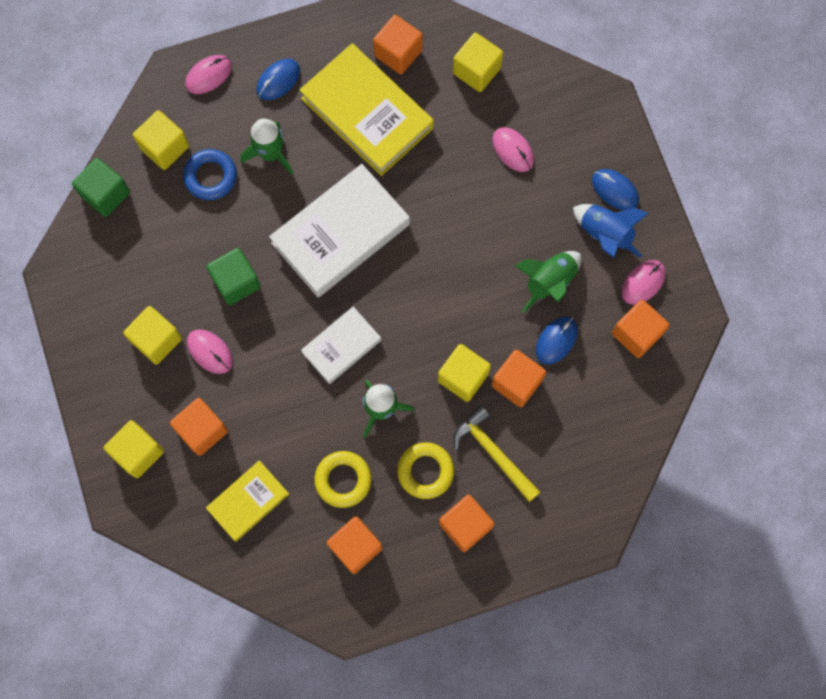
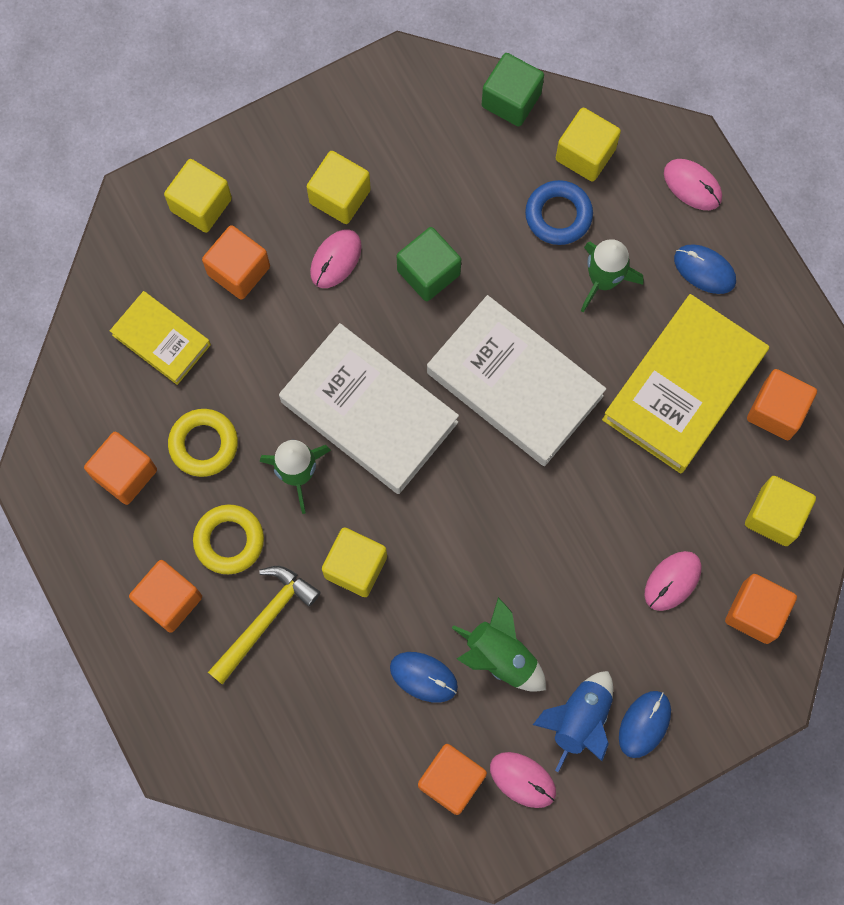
camera: 80 degrees right, 0 degrees up
white book [301,307,381,384] -> white book [279,323,459,494], size x1.78
orange cube [491,349,546,407] -> orange cube moved to [725,574,797,644]

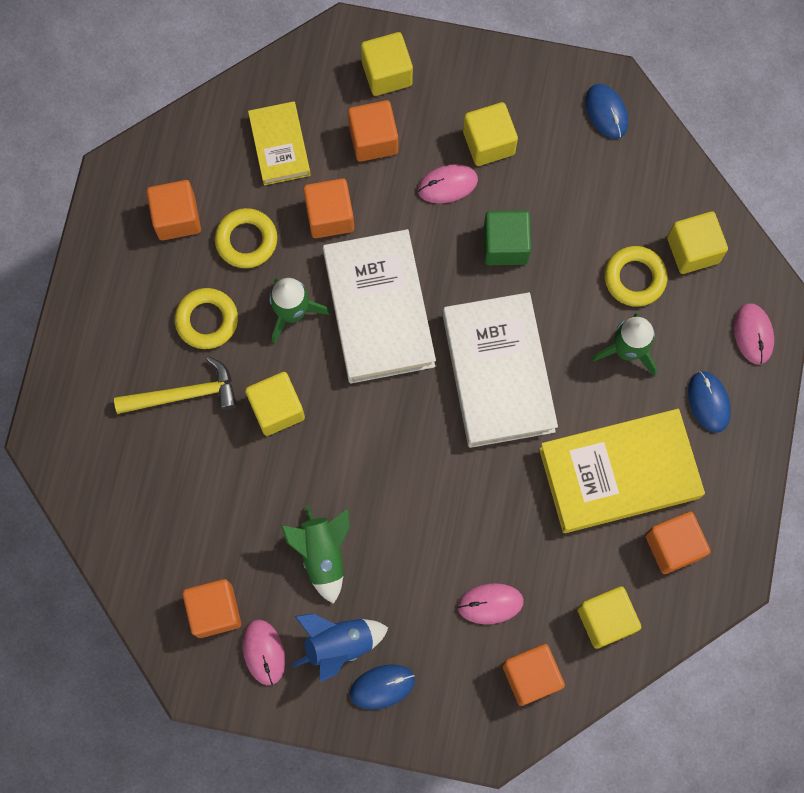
camera: 40 degrees right, 0 degrees up
orange cube [129,560,202,633] -> orange cube moved to [303,178,354,238]
blue mouse [390,652,458,703] -> blue mouse moved to [586,84,628,139]
green cube [482,53,544,127] -> none
blue ring [525,180,593,245] -> yellow ring [604,246,667,307]

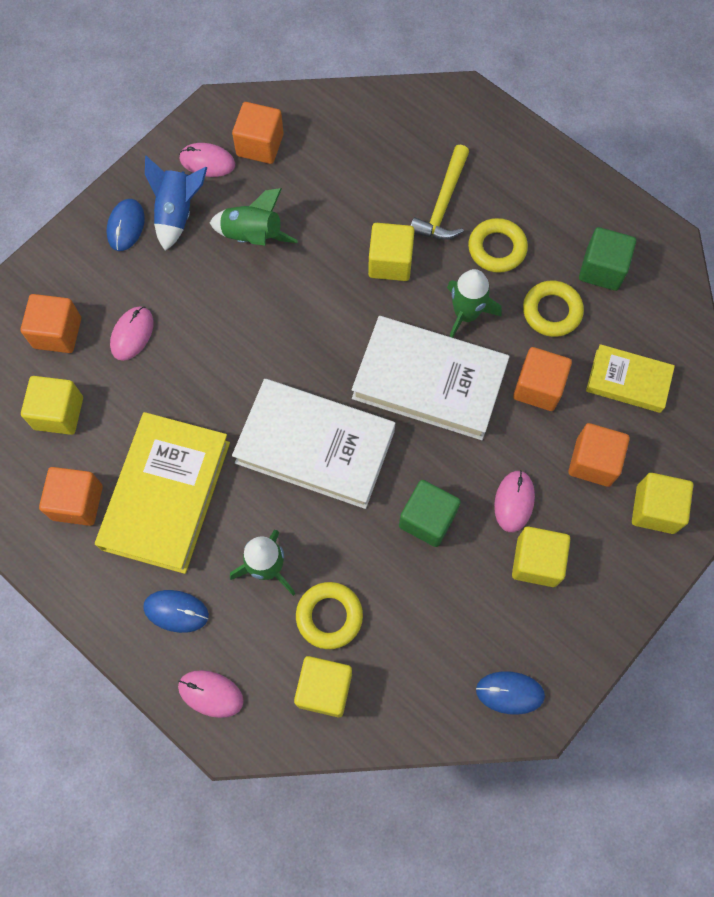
camera: 120 degrees right, 5 degrees down
orange cube [146,180,201,240] -> green cube [579,227,636,291]

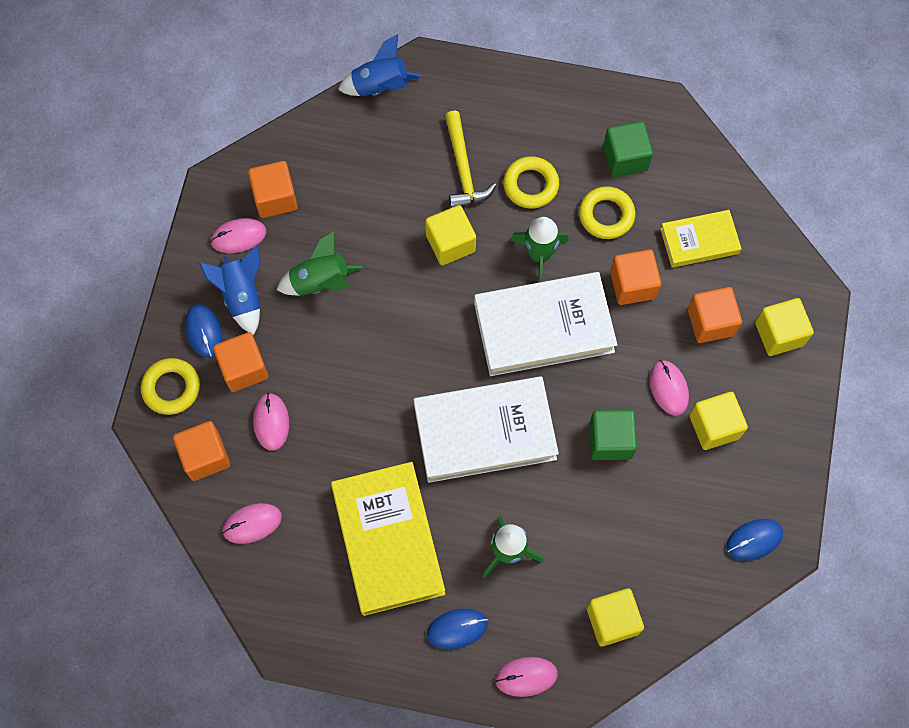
camera: 30 degrees left, 0 degrees up
yellow cube [21,376,83,435] -> pink mouse [222,503,282,544]
orange cube [39,467,103,526] -> orange cube moved to [213,332,269,392]
yellow ring [296,582,363,649] -> yellow ring moved to [141,358,200,415]
none -> blue rocket [338,34,422,96]

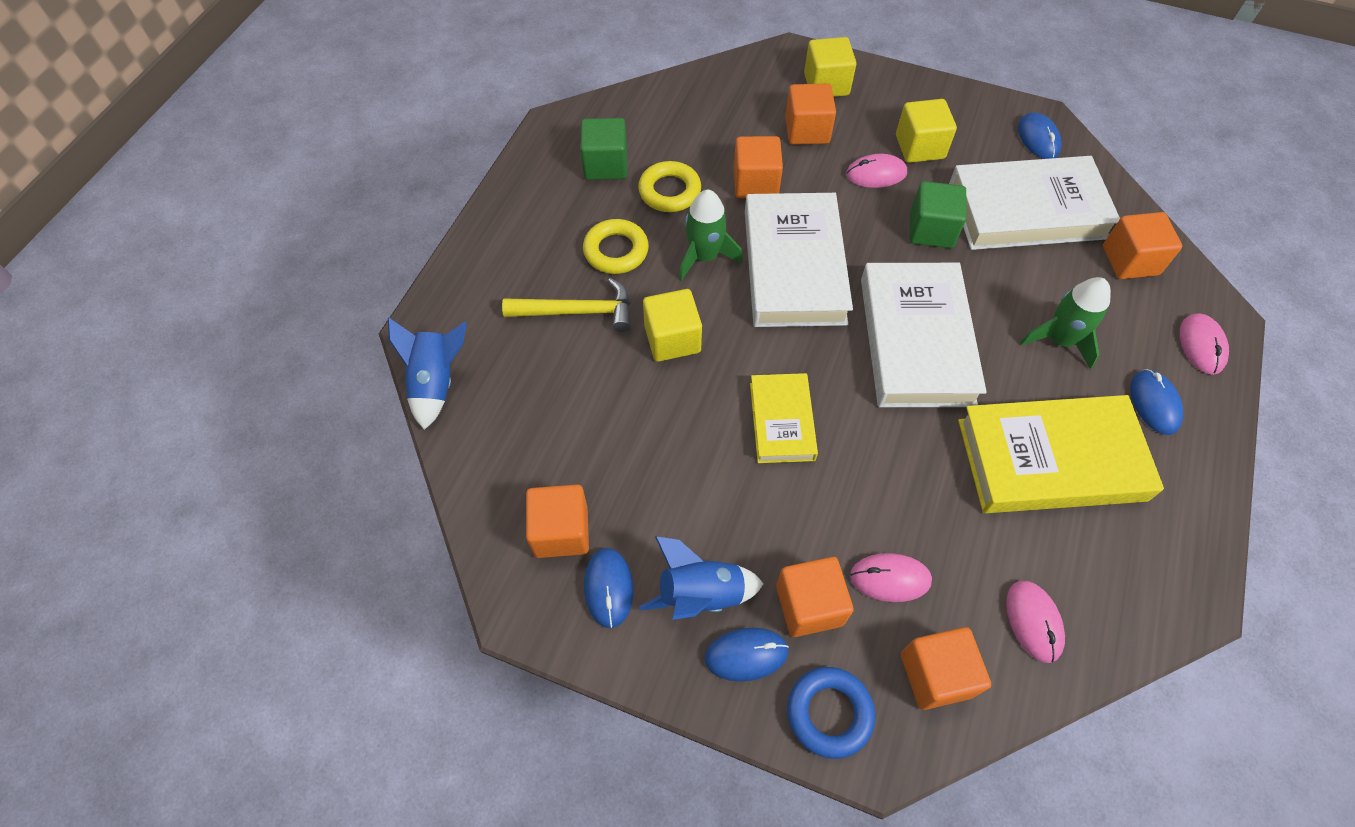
camera: 80 degrees left, 10 degrees down
yellow ring [141,358,200,415] -> blue ring [787,667,875,759]
pink mouse [210,218,266,253] -> blue mouse [584,548,633,628]
green rocket [277,230,363,296] -> none
yellow cube [587,588,644,646] -> orange cube [1103,212,1182,279]
yellow book [660,210,742,268] -> yellow book moved to [750,373,818,463]
none -> white book [949,156,1120,250]

